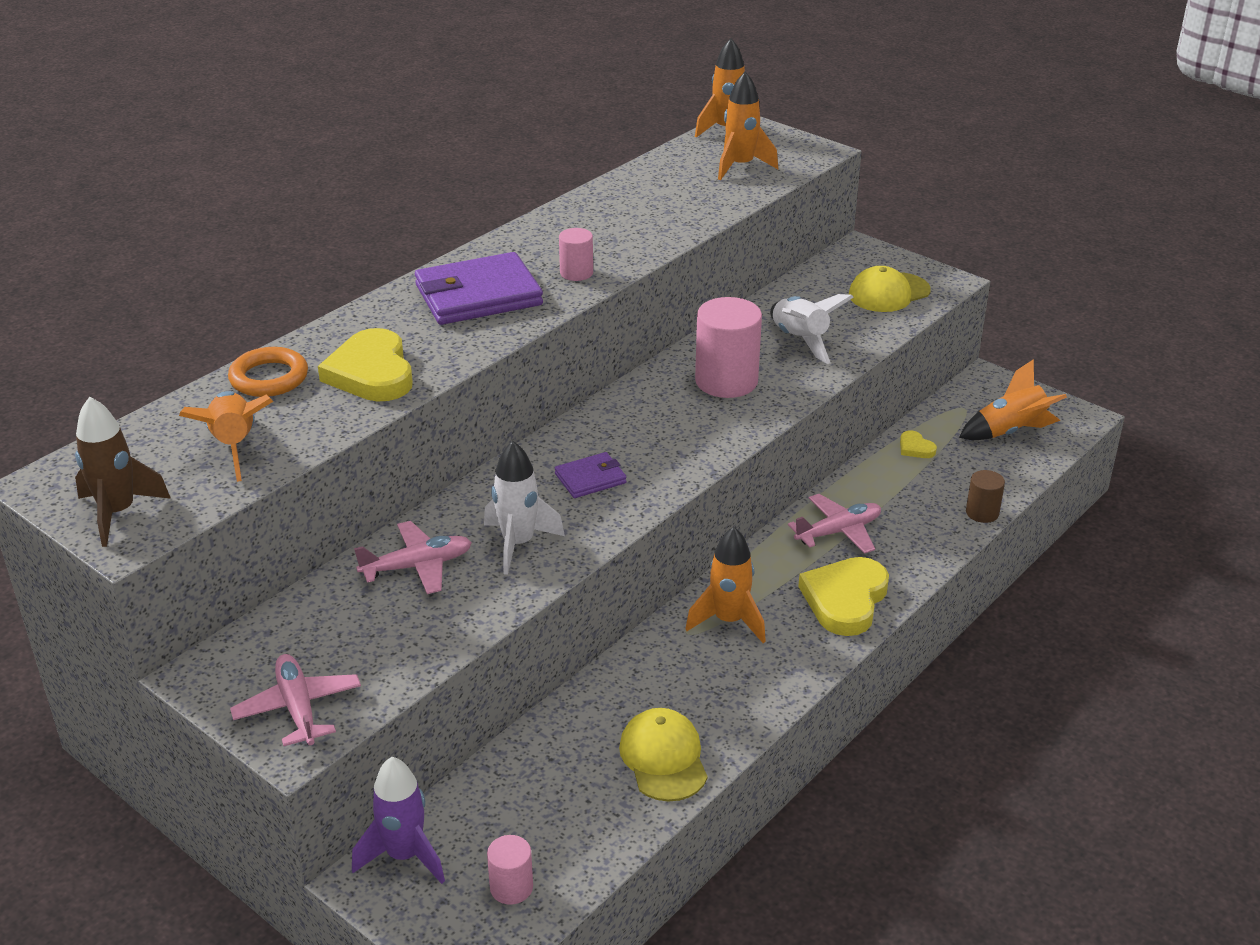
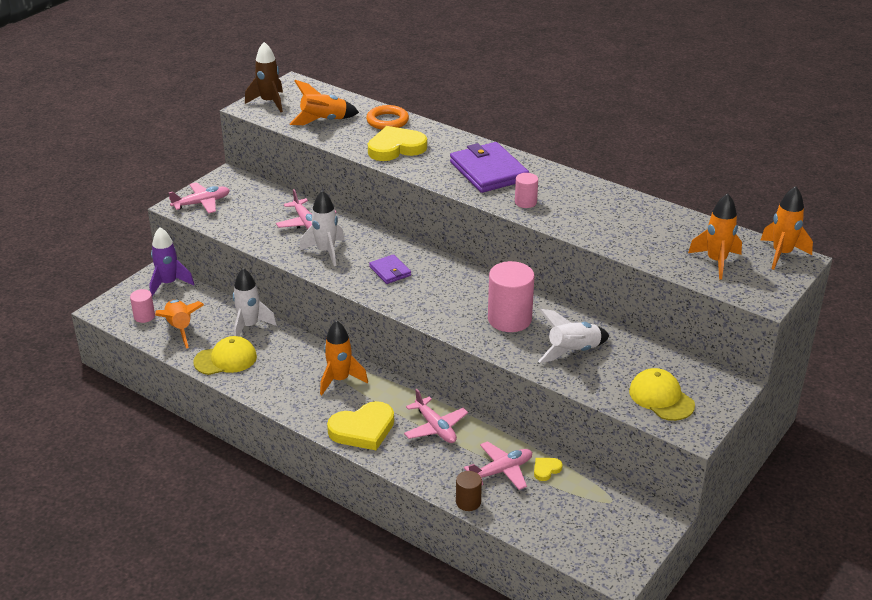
camera: 85 degrees right, 0 degrees up
yellow heart [798,557,889,636] -> yellow heart turned 135 degrees clockwise [327,401,394,450]
orange rocket [959,359,1067,440] -> orange rocket moved to [155,300,204,349]
none -> white rocket [233,268,277,336]
none -> pink plane [464,441,532,490]

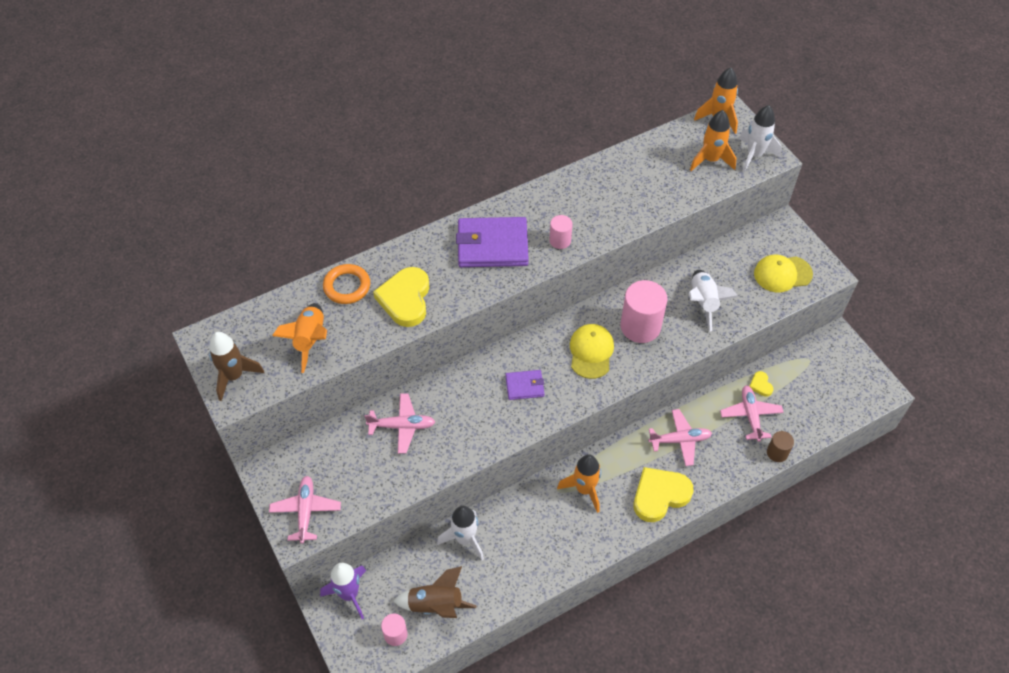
camera: 65 degrees left, 20 degrees up
orange rocket [155,300,204,349] -> brown rocket [393,566,477,618]
yellow cap [193,336,257,375] -> yellow cap moved to [570,324,614,379]
white rocket [299,190,344,266] -> white rocket moved to [739,105,782,172]
yellow heart [327,401,394,450] -> yellow heart turned 120 degrees counterclockwise [634,467,694,522]

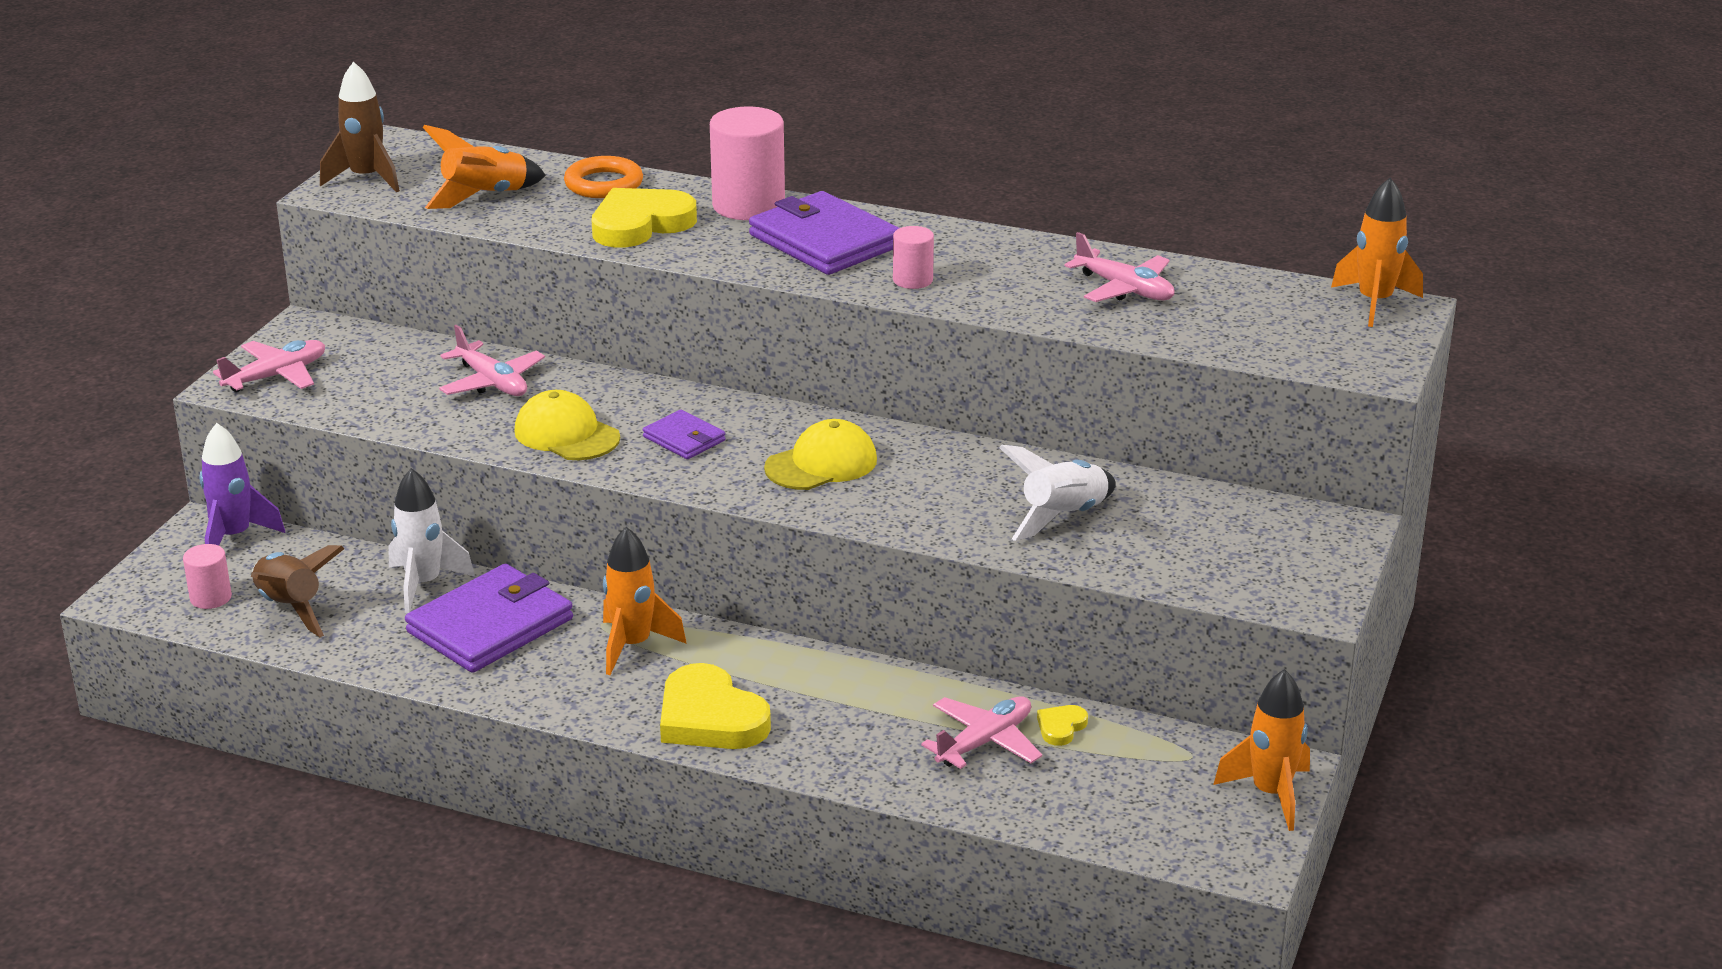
camera: 50 degrees right, 25 degrees down
pink cylinder [620,280,667,343] -> pink cylinder moved to [710,107,785,220]
yellow heart [634,467,694,522] -> yellow heart turned 150 degrees counterclockwise [660,663,771,749]
pink plane [648,409,712,466] -> pink plane moved to [1065,232,1175,302]
orange rocket [690,110,736,171] -> orange rocket moved to [1213,669,1310,831]
white rocket [739,105,782,172] -> none
yellow cap [754,255,813,293] -> yellow cap moved to [514,390,620,460]
brown cylinder [767,431,794,462] -> none
none -> purple wallet [405,564,573,673]

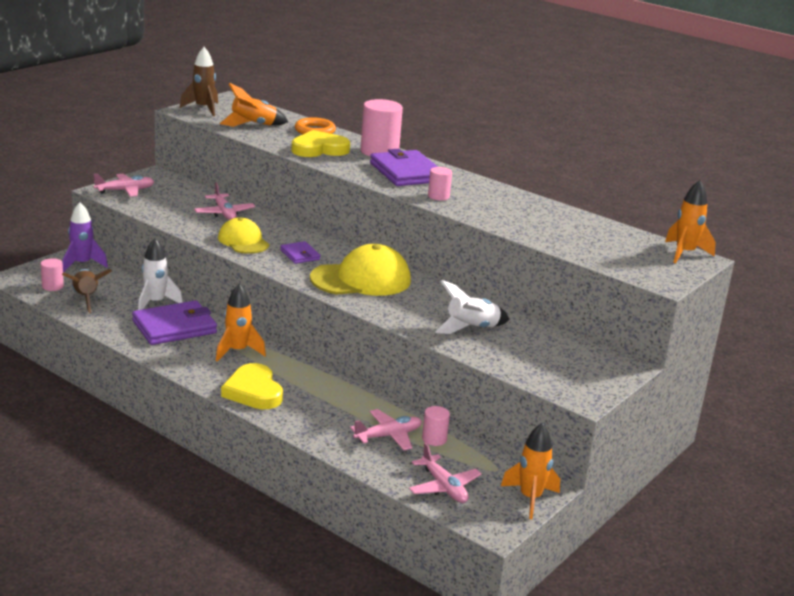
camera: 15 degrees right, 5 degrees down
yellow cap [764,419,877,490] -> yellow cap [310,244,411,296], size x1.59
yellow heart [1037,705,1088,746] -> pink cylinder [422,406,450,446]
pink plane [1065,232,1175,302] -> pink plane moved to [409,443,481,503]

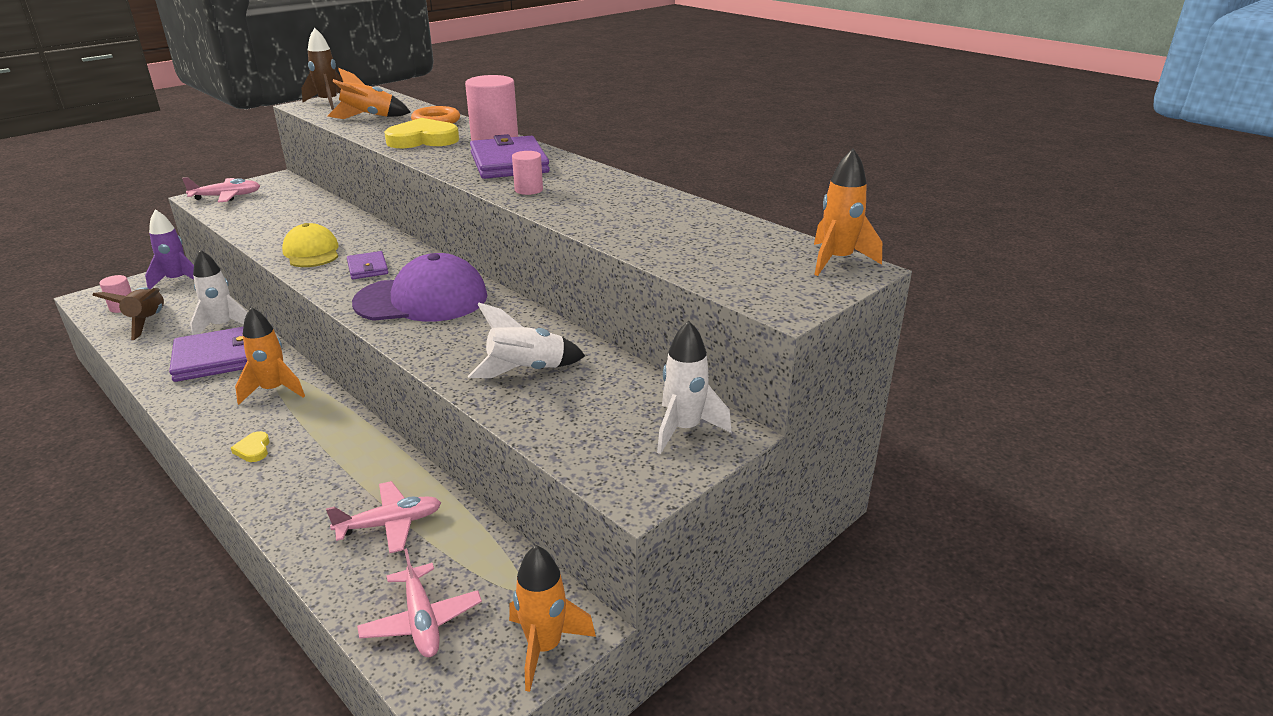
camera: 10 degrees right, 5 degrees up
pink plane [194,182,255,220] -> none
yellow heart [221,363,283,409] -> yellow heart [231,431,270,462], size x0.46
yellow cap [310,244,411,296] -> purple cap [352,253,487,322]
pink cylinder [422,406,450,446] -> none
none -> white rocket [657,321,732,454]

